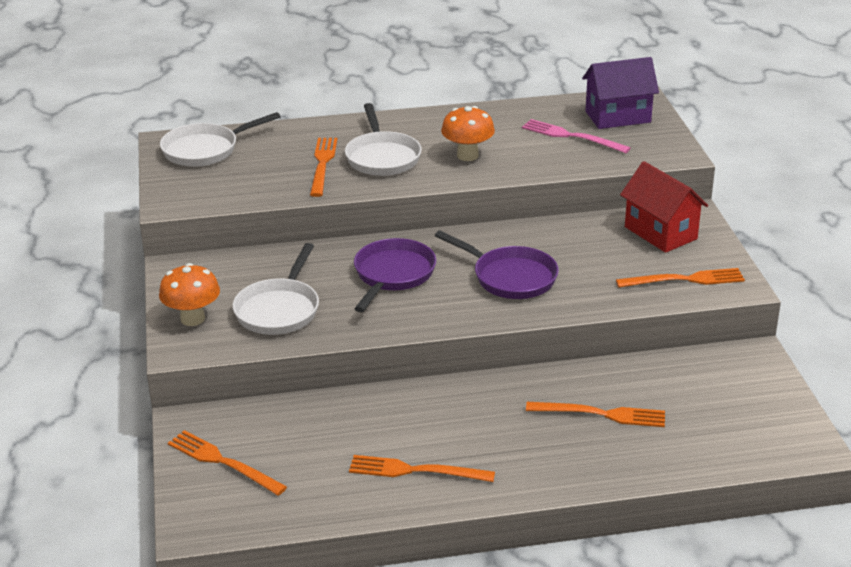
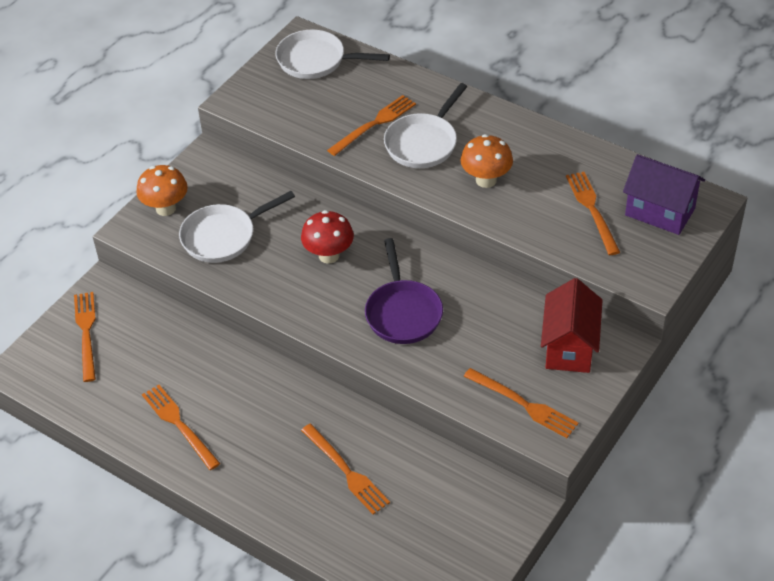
camera: 45 degrees right, 15 degrees up
purple pan [354,238,436,312] -> red mushroom [301,210,354,264]
pink fork [522,119,631,153] -> orange fork [566,172,620,255]

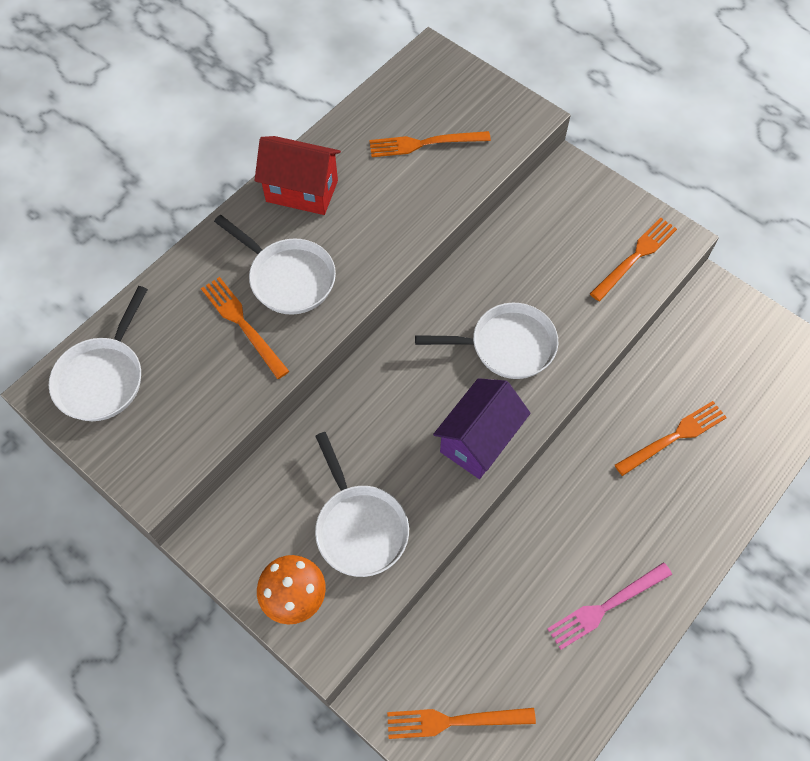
camera: 85 degrees left, 15 degrees up
orange fork [142,385,220,470] -> pink fork [547,562,672,650]
red mushroom [301,210,354,264] -> none
purple pan [365,238,443,344] -> white pan [415,303,558,379]
orange mushroom [461,134,513,188] -> none
red house [541,278,602,373] -> red house moved to [255,136,341,215]
purple house [623,154,705,235] -> purple house moved to [433,378,531,479]

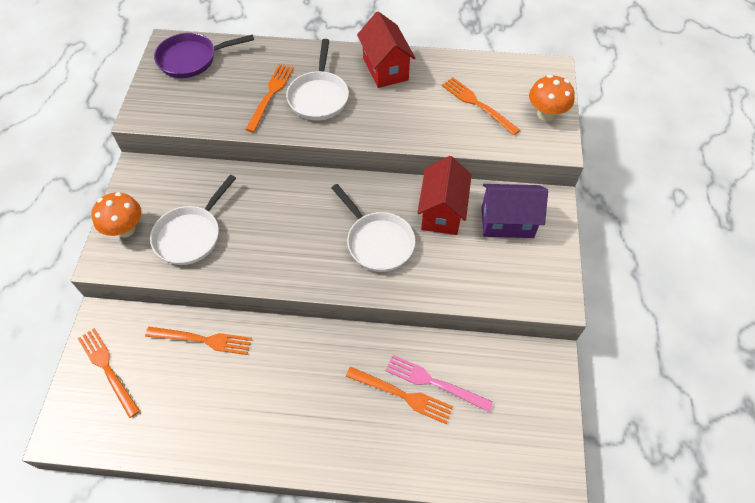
camera: 55 degrees right, 5 degrees down
white pan [49,286,148,421] -> purple pan [154,33,254,78]
purple house [433,378,531,479] -> purple house moved to [482,184,548,238]
pink fork [547,562,672,650] -> pink fork moved to [385,355,493,412]
orange fork [590,217,677,301] -> orange fork moved to [145,327,252,355]
none -> red house [417,156,472,235]
none -> orange mushroom [529,75,575,121]

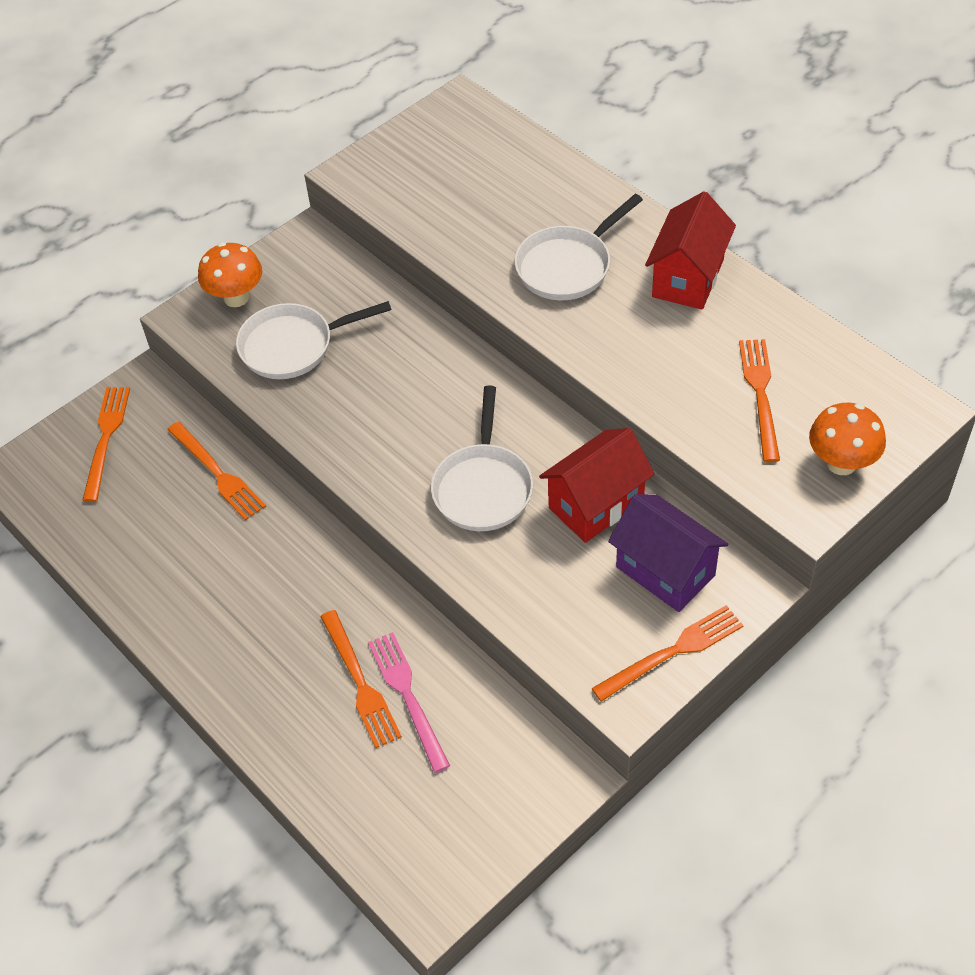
camera: 45 degrees right, 5 degrees down
purple pan [154,33,254,78] -> none
orange fork [245,64,294,132] -> orange fork moved to [591,605,744,702]

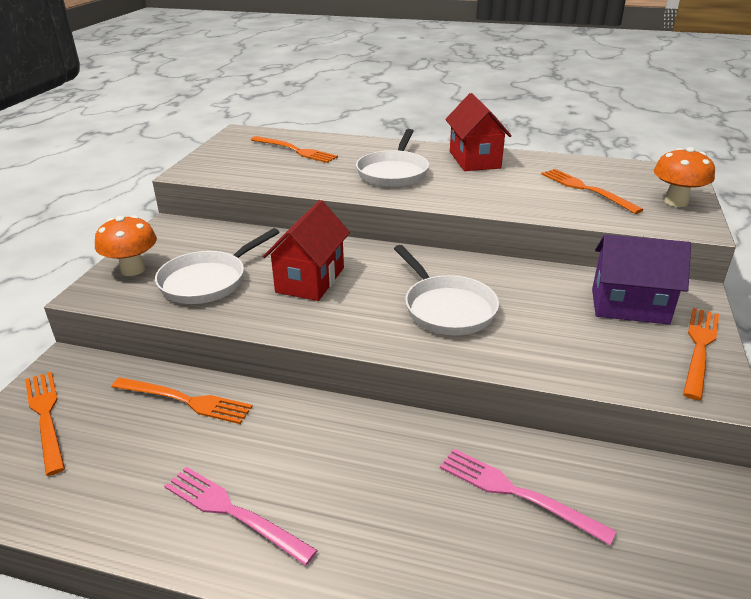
camera: 35 degrees left, 20 degrees down
orange fork [320,610,402,748] -> orange fork moved to [251,136,338,163]
red house [539,428,655,543] -> red house moved to [263,200,350,301]
none -> pink fork [164,467,318,566]

